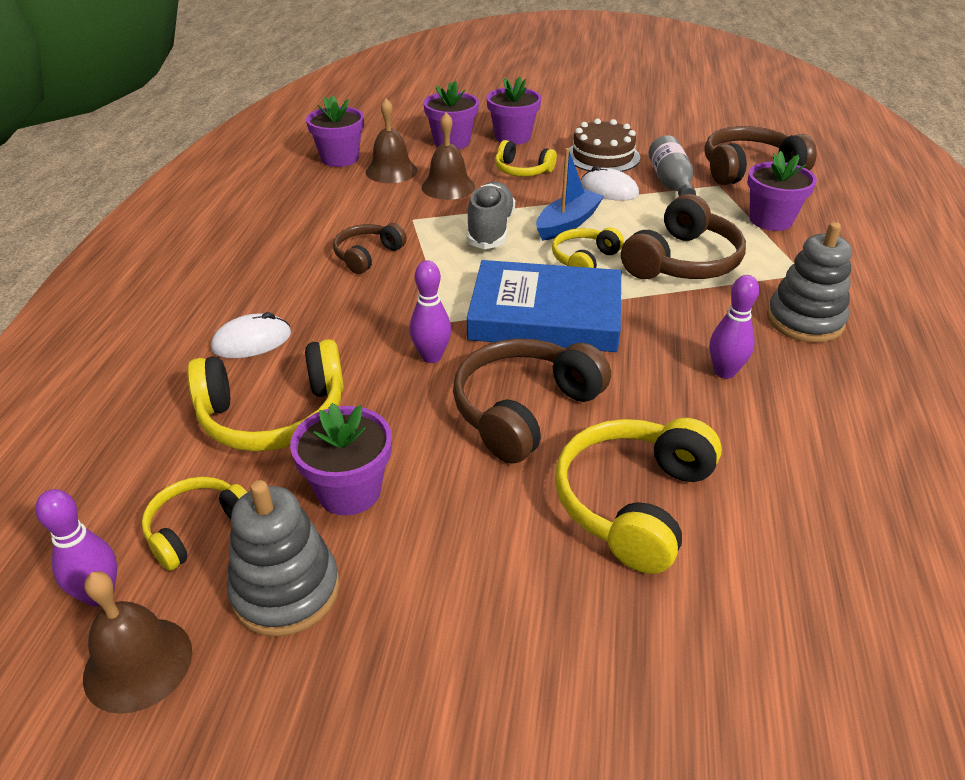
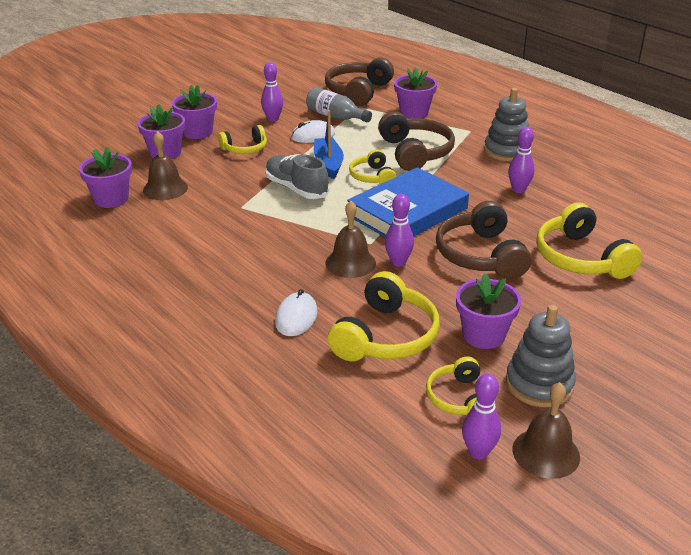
camera: 50 degrees left, 5 degrees down
brown headphones [333,223,407,274] -> none
brown bell [422,113,475,200] -> brown bell moved to [326,201,376,278]
brown cake [569,118,640,172] -> purple bowling pin [261,62,283,122]

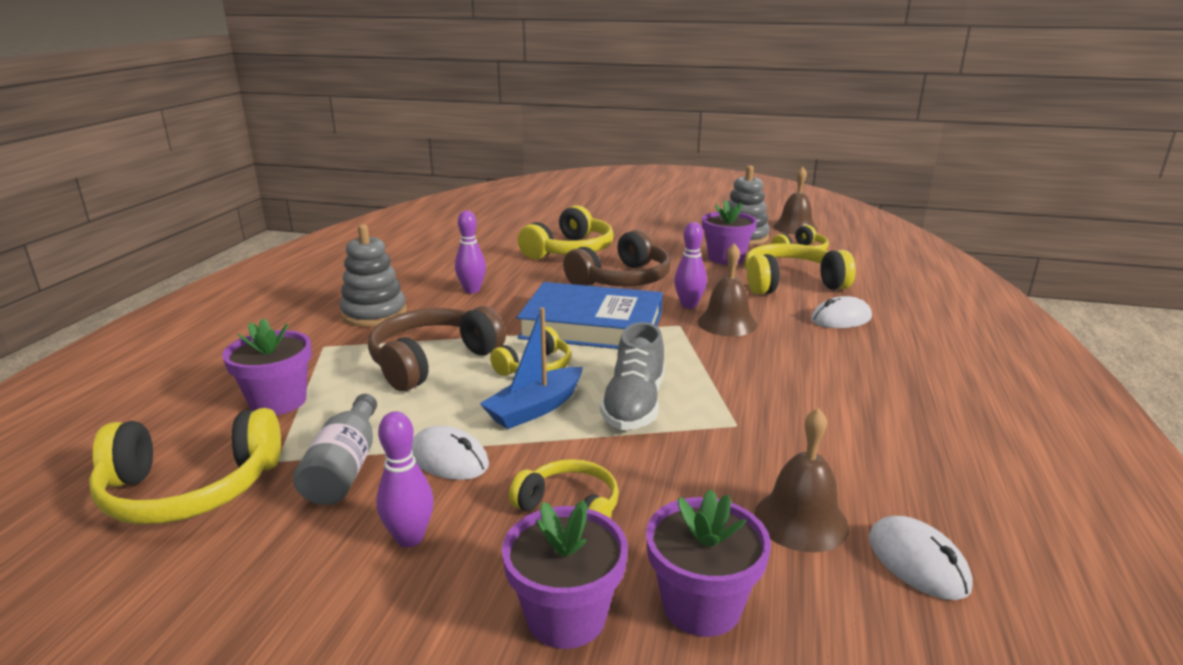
camera: 125 degrees left, 10 degrees down
purple flower pot [79,147,132,208] -> white mouse [869,516,973,600]
brown headphones [325,57,394,106] -> yellow headphones [89,408,281,525]
purple bowling pin [462,374,501,459] -> none

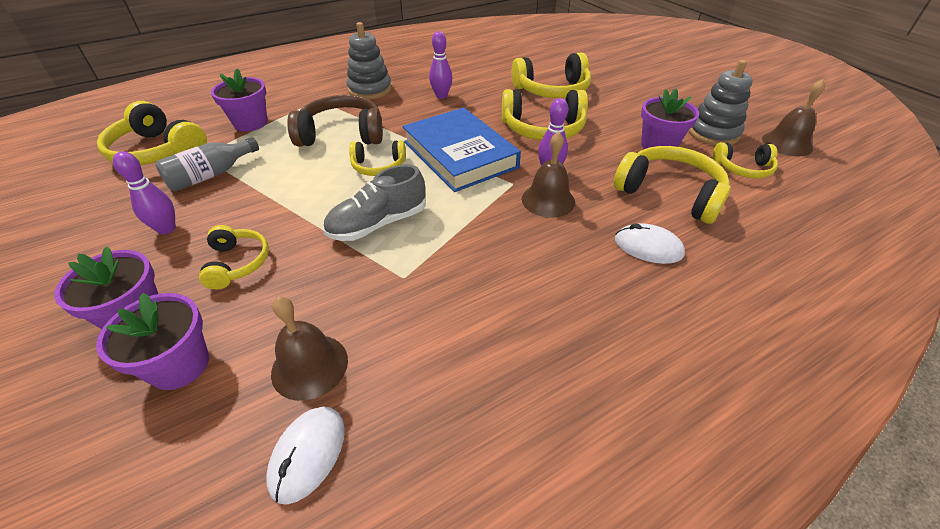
camera: 45 degrees right, 20 degrees up
white mouse [411,426,489,480] -> none
blue boat [480,307,583,429] -> none
brown headphones [563,230,671,286] -> yellow headphones [502,89,588,140]

